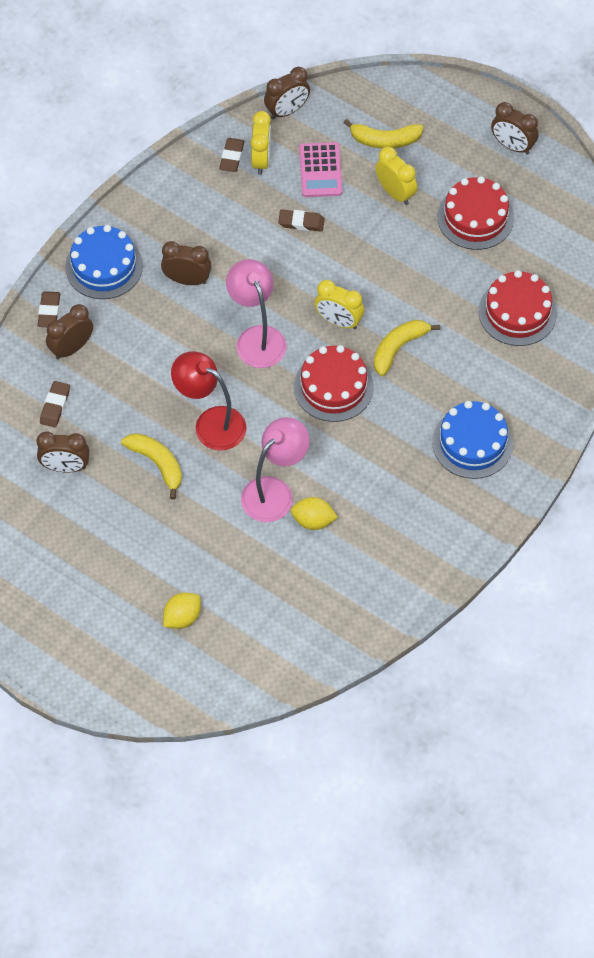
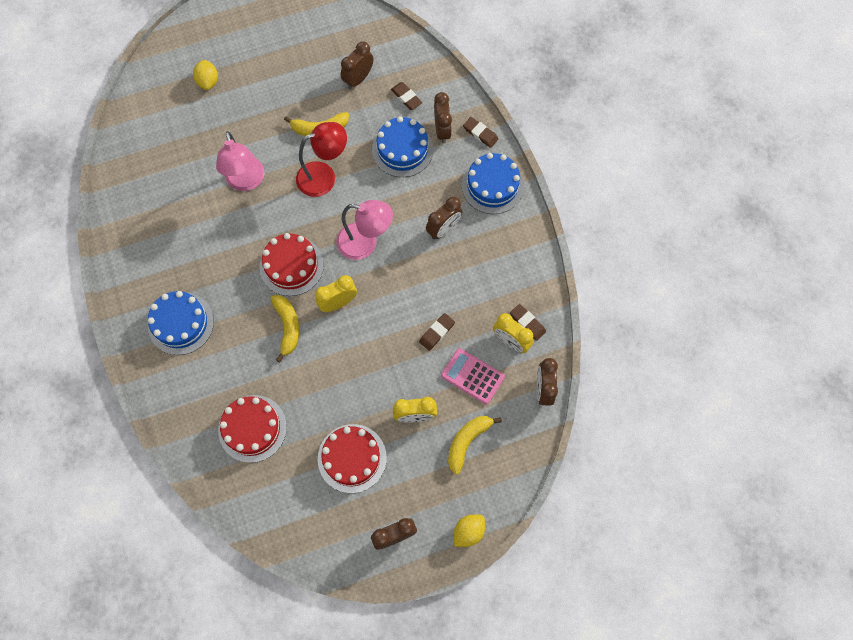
camera: 125 degrees right, 10 degrees up
yellow lemon [291,497,338,530] -> yellow lemon moved to [454,514,485,547]
none -> blue cake [372,116,433,177]

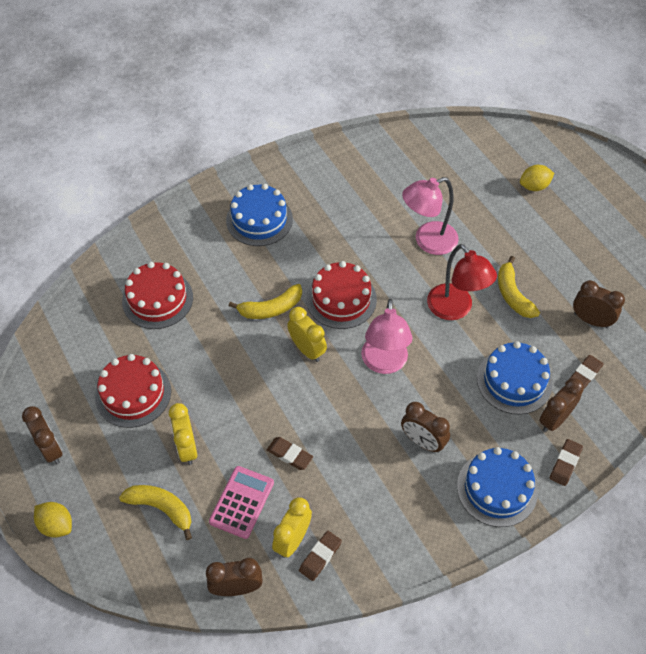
camera: 80 degrees right, 15 degrees down
brown clock [434,92,452,144] -> brown clock turned 150 degrees clockwise [539,378,584,432]

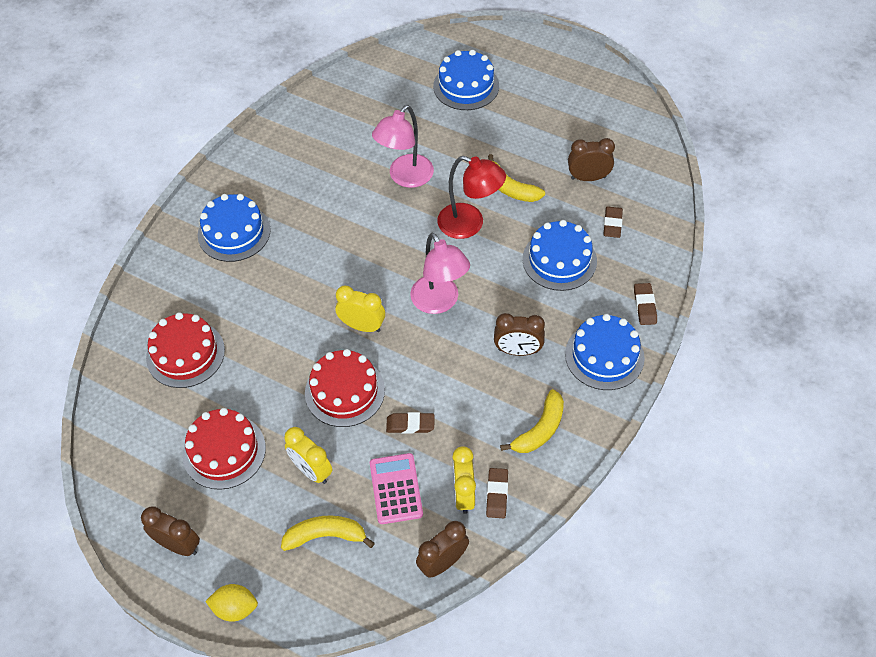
camera: 30 degrees left, 0 degrees up
yellow banana [229,284,302,319] -> yellow banana moved to [500,389,564,453]
red cake [306,261,377,329] -> red cake moved to [305,349,385,427]
yellow lemon [520,165,554,191] -> blue cake [433,50,499,110]
brown clock [539,378,584,432] -> none

